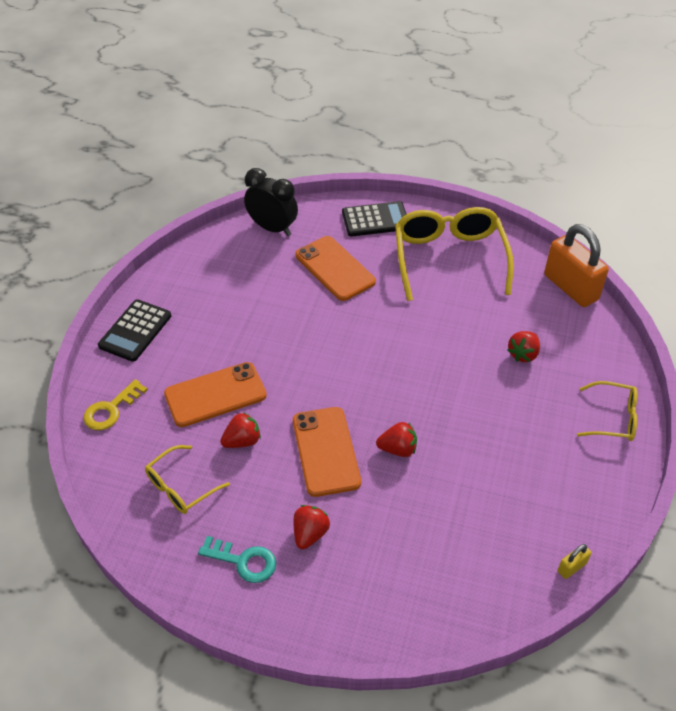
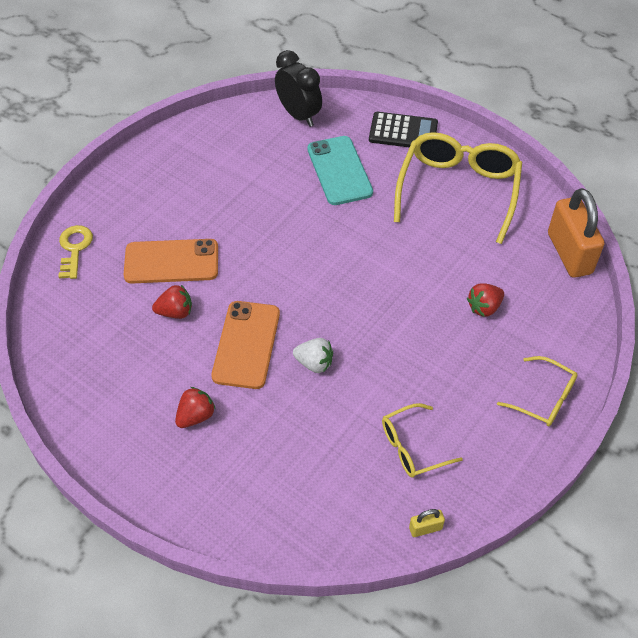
camera: 20 degrees right, 5 degrees up
yellow key [83,379,148,430] -> yellow key turned 120 degrees clockwise [58,225,93,279]
black calculator [98,299,171,362] -> none
yellow glasses [145,445,230,514] -> yellow glasses moved to [382,403,463,478]
turquoise key [198,536,276,583] -> none
orange phone [295,236,376,301] -> turquoise phone [307,136,373,205]
red strawberry [376,422,417,457] -> white strawberry [293,338,333,373]

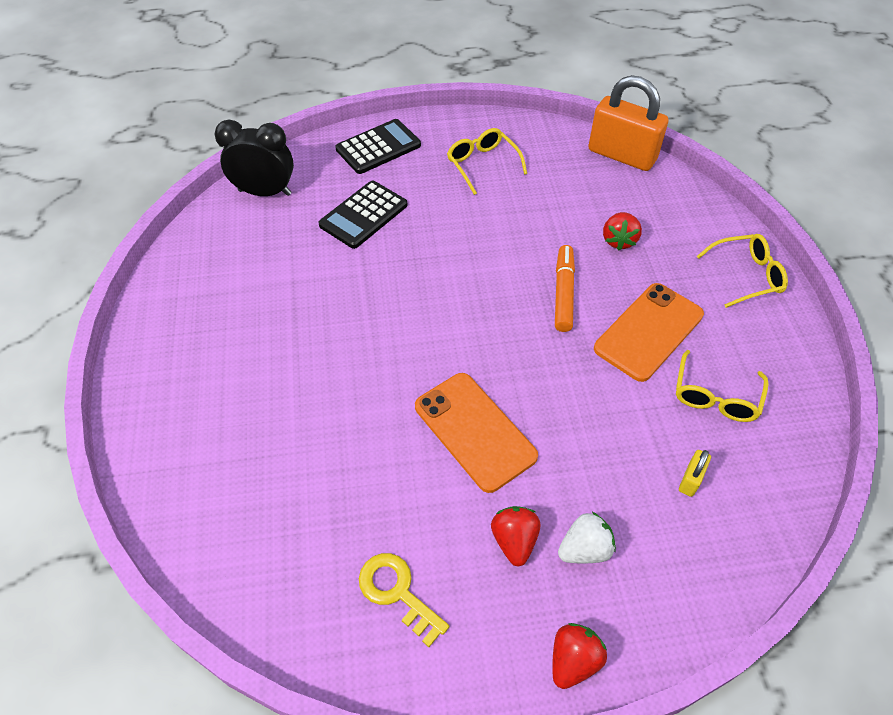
camera: 45 degrees left, 0 degrees up
yellow key [58,225,93,279] -> yellow key moved to [359,553,449,647]
orange phone [124,239,218,284] -> orange phone moved to [594,283,704,382]
red strawberry [152,285,192,319] -> red strawberry moved to [552,623,607,689]
white strawberry [293,338,333,373] -> white strawberry moved to [558,512,616,563]
turquoise phone [307,136,373,205] -> black calculator [318,181,407,249]
yellow glasses [394,132,522,244] -> yellow glasses [447,128,527,195], size x0.52
yellow padlock [409,509,445,537] -> yellow padlock moved to [679,450,711,497]
none -> orange marker [555,245,575,332]

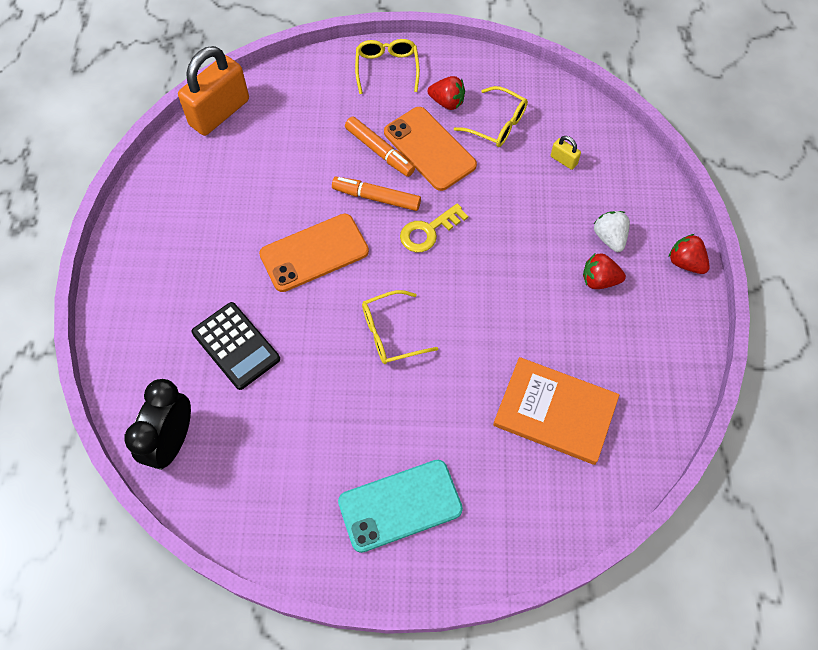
camera: 80 degrees left, 10 degrees up
black calculator [335,119,421,174] -> none
yellow key [359,553,449,647] -> yellow key moved to [400,203,468,252]
orange phone [415,373,538,493] -> orange phone moved to [259,214,369,292]
yellow glasses [447,128,527,195] -> yellow glasses moved to [362,290,438,364]
red strawberry [603,212,642,250] -> red strawberry moved to [428,76,465,110]
none -> turquoise phone [338,460,463,553]
none -> orange marker [345,116,415,177]
none -> orange book [493,357,620,465]

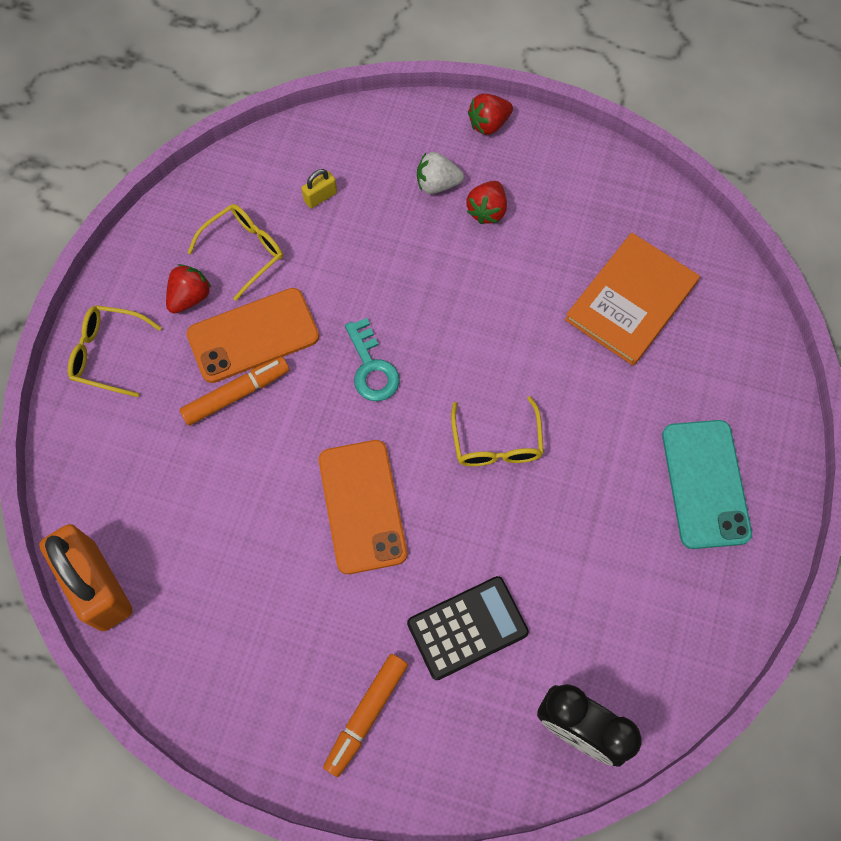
camera: 75 degrees left, 5 degrees up
orange marker [332,177,421,211] -> orange marker moved to [323,654,408,777]
yellow key [400,203,468,252] -> turquoise key [345,318,400,401]

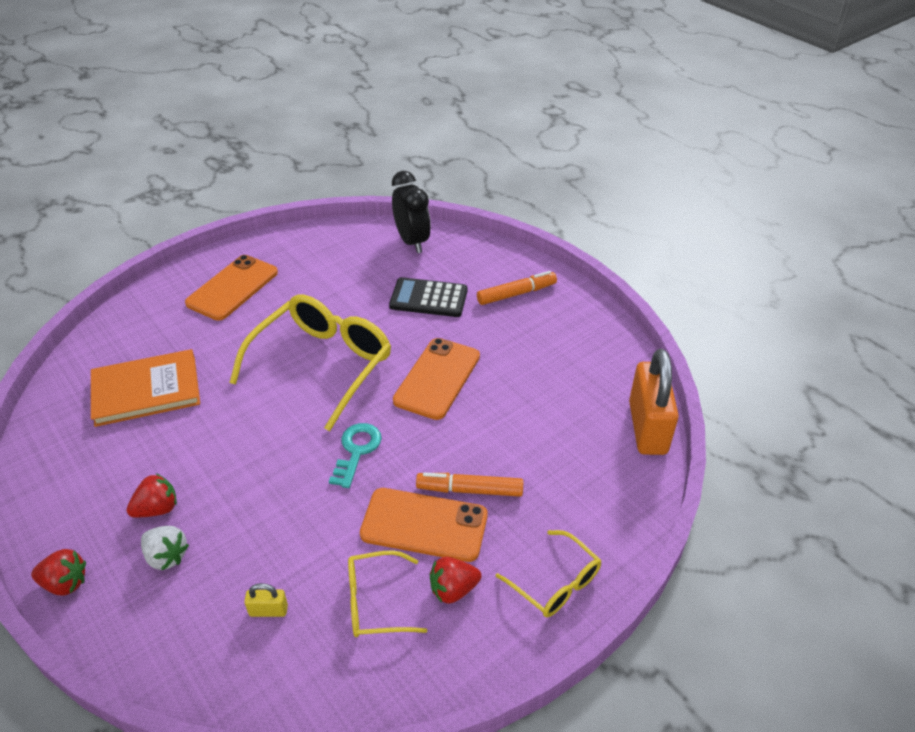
camera: 145 degrees left, 25 degrees down
yellow glasses [451,396,544,466] -> yellow glasses [229,295,391,431], size x1.91
turquoise phone [662,420,752,549] -> orange phone [185,255,278,321]

